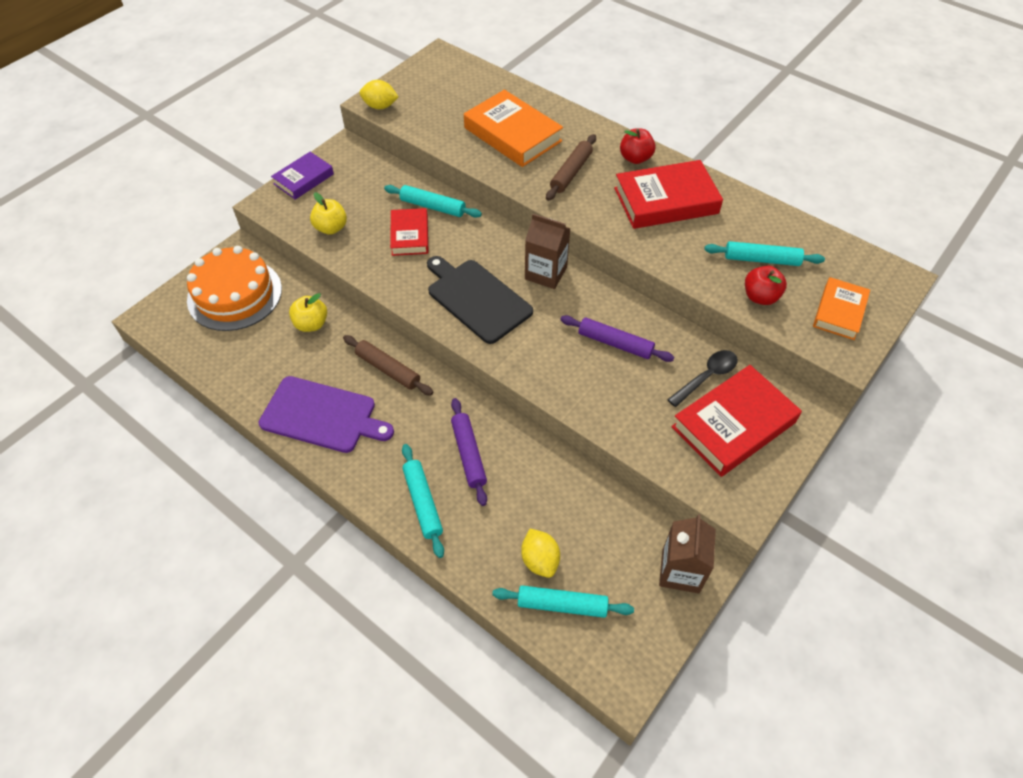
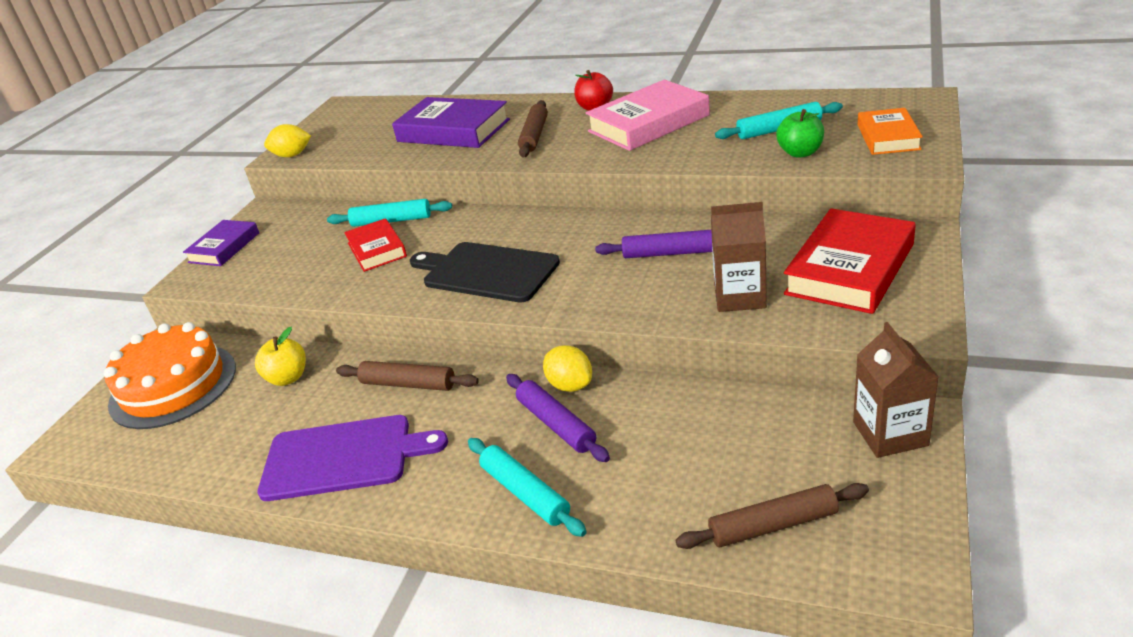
camera: 15 degrees left, 20 degrees down
yellow apple [310,192,347,235] -> none
orange book [464,90,563,167] -> purple book [392,97,510,148]
turquoise rolling pin [492,585,634,618] -> brown rolling pin [675,483,869,549]
yellow lemon [521,529,560,578] -> yellow lemon moved to [543,345,592,392]
brown carton [525,214,571,289] -> brown carton moved to [711,202,767,312]
red book [614,160,723,229] -> pink book [586,79,710,151]
black spoon [667,350,738,407] -> none
red apple [745,266,787,305] -> green apple [776,109,824,158]

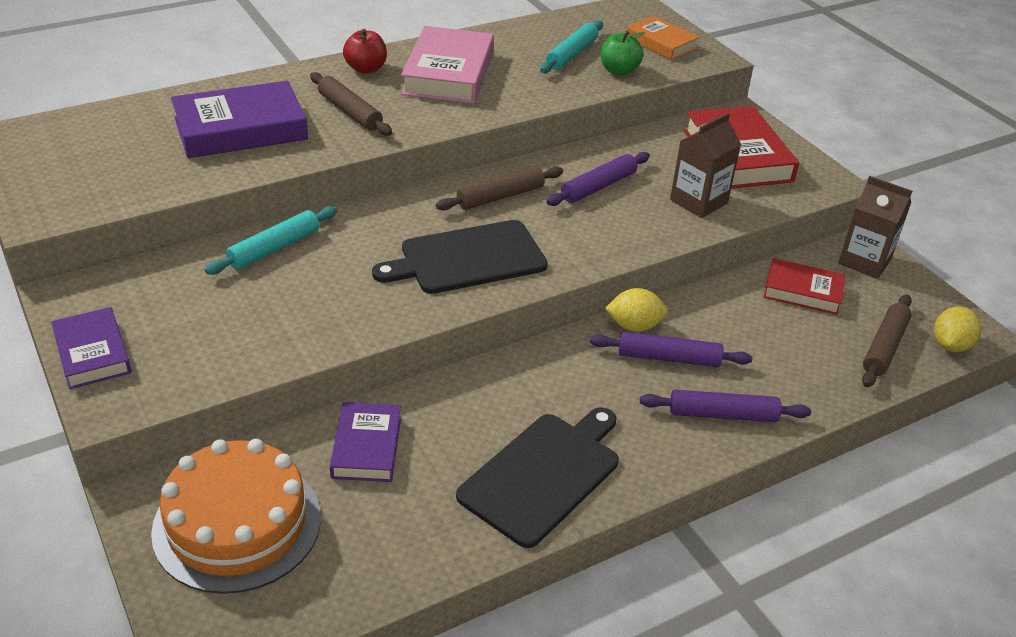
camera: 55 degrees left, 5 degrees up
yellow apple [255,327,306,386] -> purple book [330,402,401,482]
purple cutting board [258,415,448,501] -> black cutting board [456,407,619,548]
yellow lemon [264,124,311,157] -> yellow lemon moved to [934,306,981,352]
brown rolling pin [336,361,479,391] -> brown rolling pin moved to [436,167,563,211]
red book [344,218,407,272] -> red book moved to [764,258,845,315]
turquoise rolling pin [468,438,587,537] -> purple rolling pin [640,390,811,422]

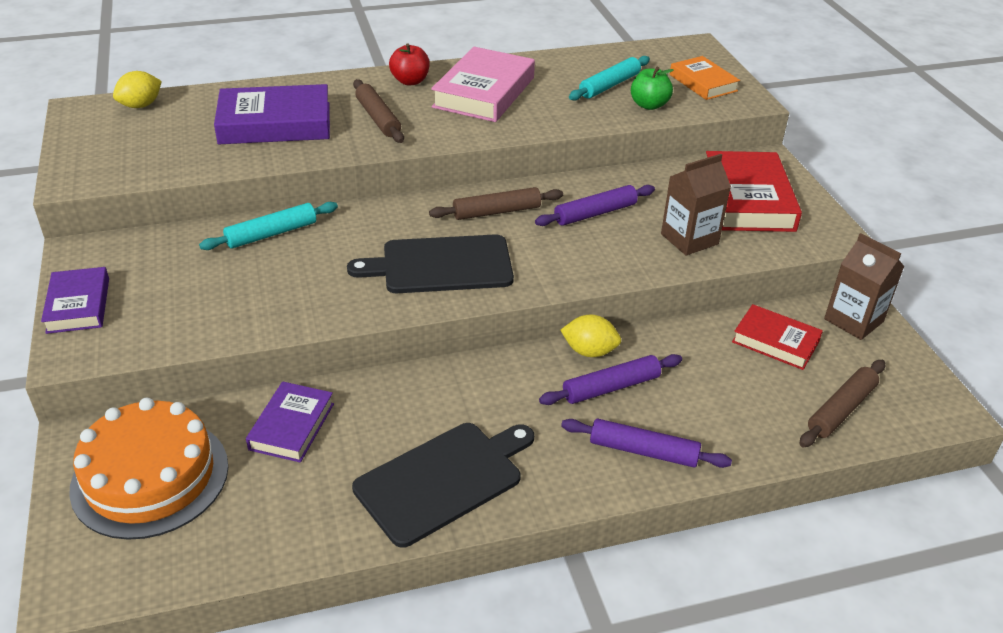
camera: 15 degrees right, 0 degrees up
purple rolling pin [590,332,752,367] -> purple rolling pin turned 45 degrees counterclockwise [539,354,682,405]
yellow lemon [934,306,981,352] -> yellow lemon moved to [113,71,162,108]

